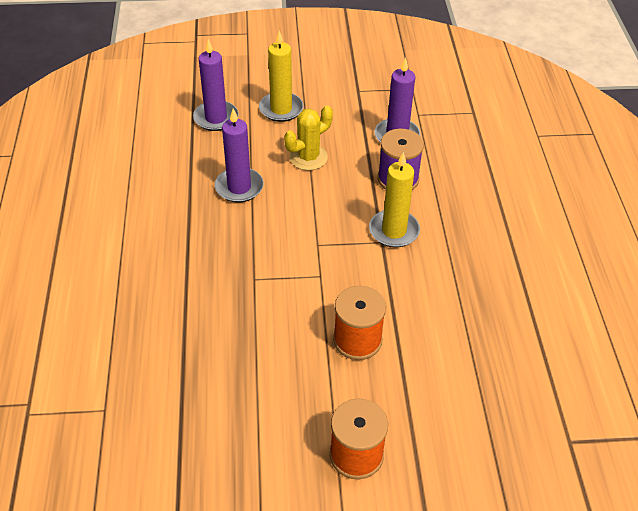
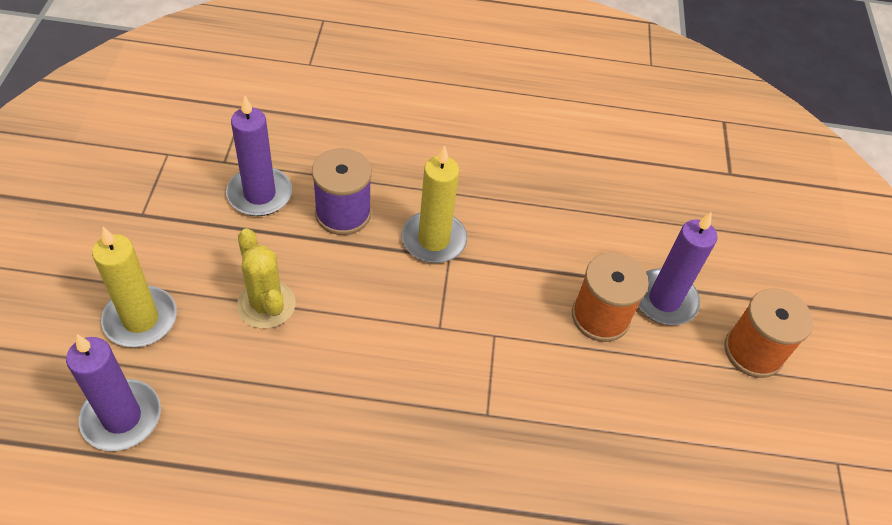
camera: 85 degrees left, 5 degrees up
purple candle [215,109,264,203] -> purple candle moved to [638,212,717,325]

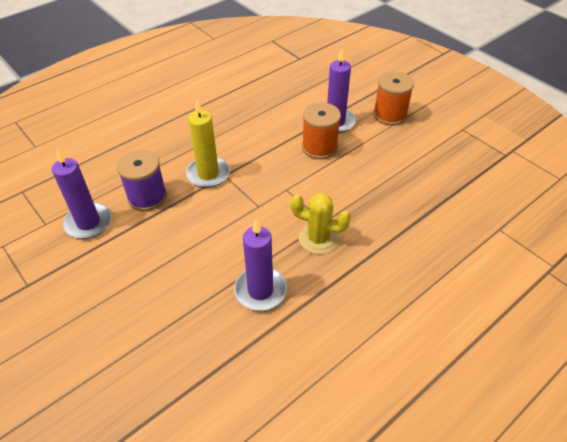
camera: 40 degrees left, 5 degrees down
purple candle [66,334,161,451] -> purple candle moved to [234,219,287,311]
yellow candle [92,227,177,347] -> none
yellow cactus [237,228,296,329] -> yellow cactus moved to [291,193,351,254]

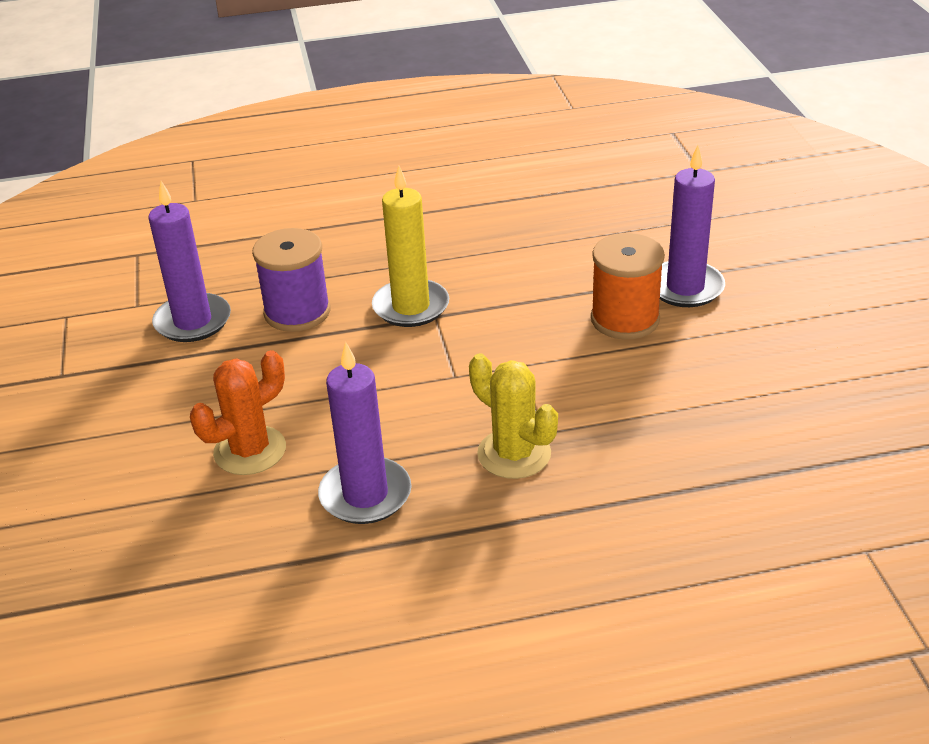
camera: 30 degrees right, 10 degrees down
orange spool [373,71,414,126] -> none
none -> orange cactus [190,350,286,475]

